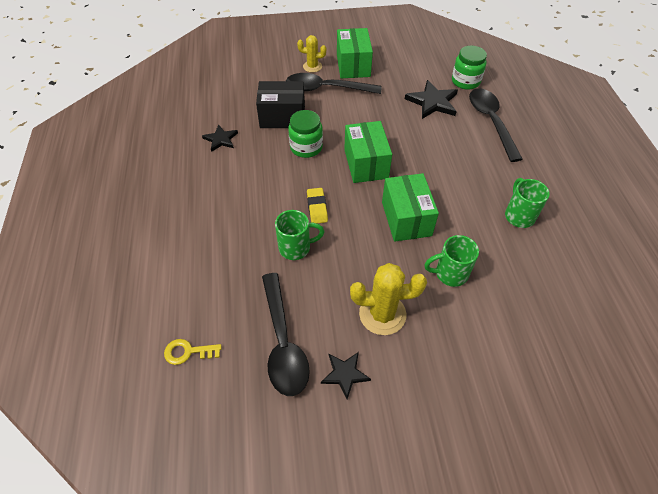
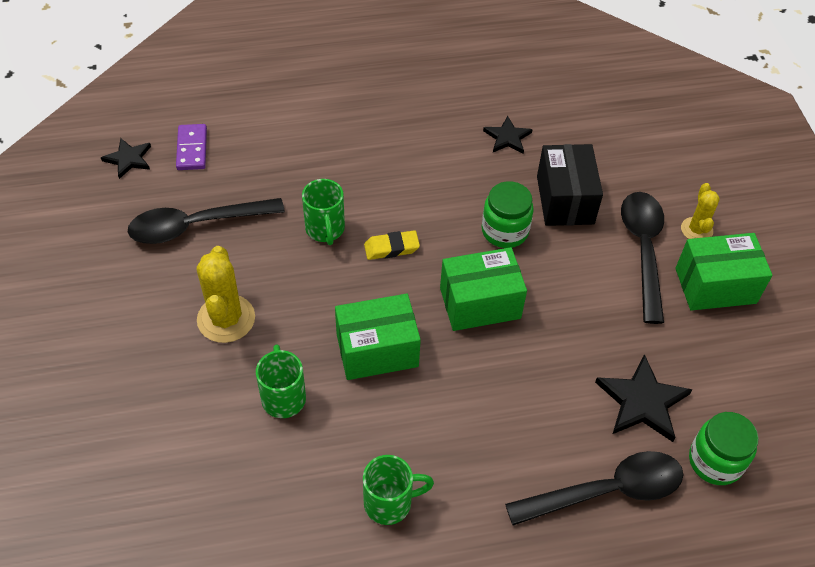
camera: 85 degrees right, 0 degrees up
yellow key [164,339,221,365] -> purple domino [176,124,207,170]
black star [321,352,371,400] -> black star moved to [101,138,151,179]

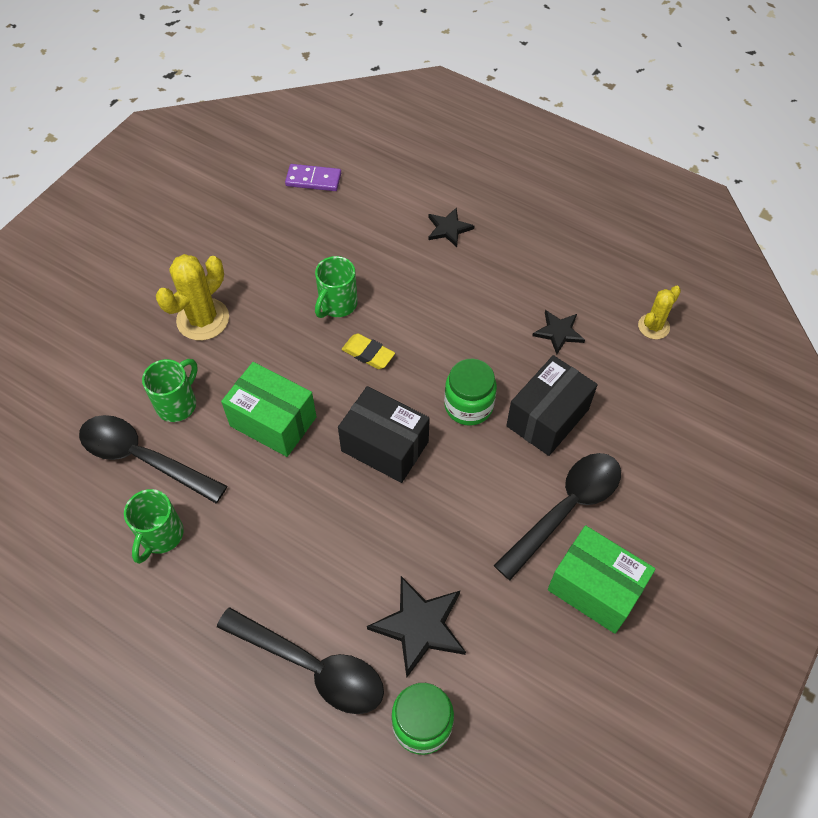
camera: 45 degrees right, 5 degrees up
black star [101,138,151,179] -> black star moved to [428,207,474,247]
black spoon [128,198,285,244] -> black spoon moved to [79,415,227,503]
purple domino [176,124,207,170] -> purple domino turned 60 degrees clockwise [285,164,341,191]
green mug [363,455,434,525] -> green mug turned 75 degrees clockwise [124,489,184,564]
green box [440,247,527,331] -> black box [338,386,430,483]
yellow cactus [681,183,720,239] -> yellow cactus moved to [638,286,681,339]

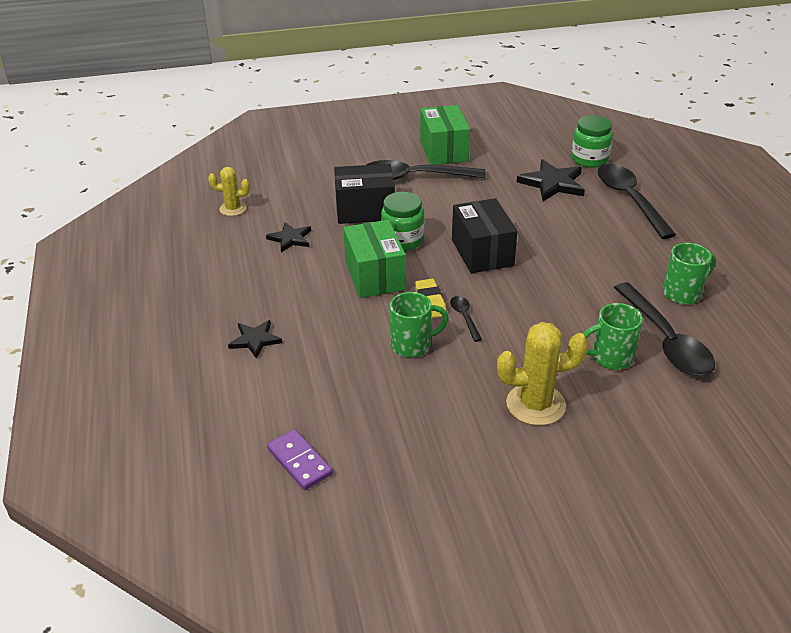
camera: 135 degrees left, 20 degrees down
green box [221,362,317,457] -> green box moved to [343,220,406,298]
none -> black spoon [450,296,482,342]

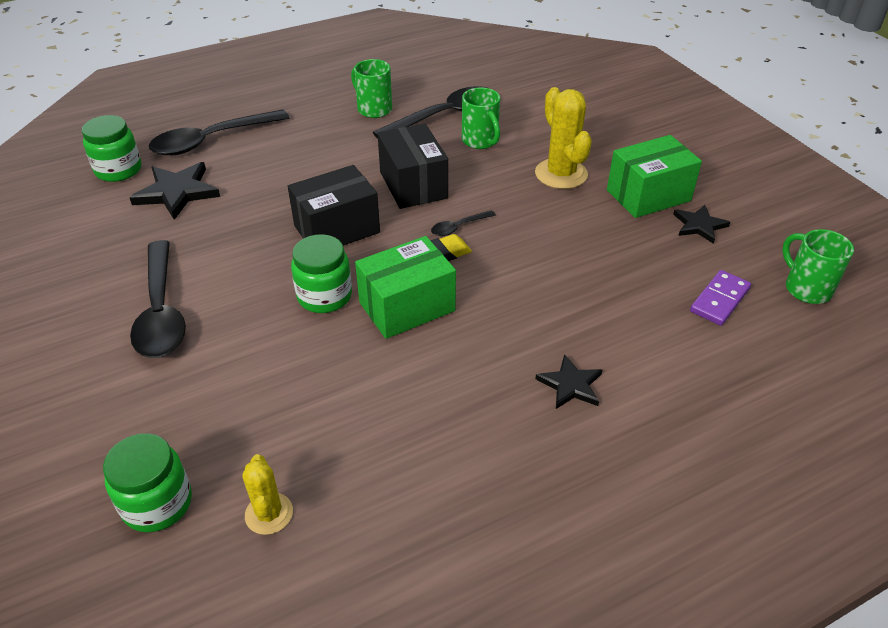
camera: 105 degrees left, 5 degrees up
black star [266,222,311,252] -> black star moved to [673,205,730,244]
black box [334,164,395,224] -> black box moved to [378,124,448,209]
green mug [390,292,449,358] -> green mug moved to [782,229,854,304]
green box [420,105,470,165] -> green box moved to [607,135,702,218]
none -> green jar [103,433,192,532]

